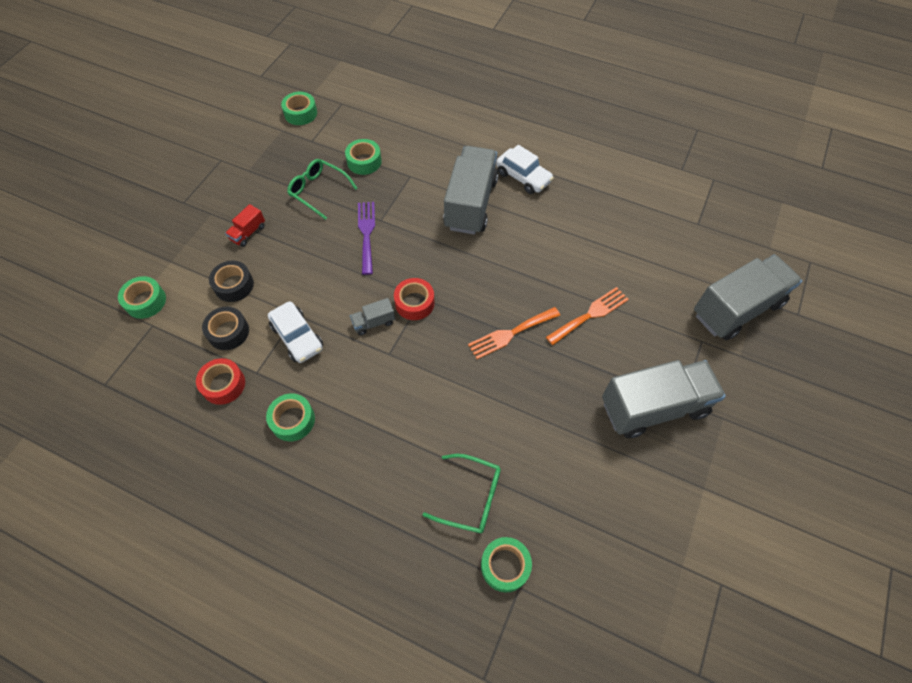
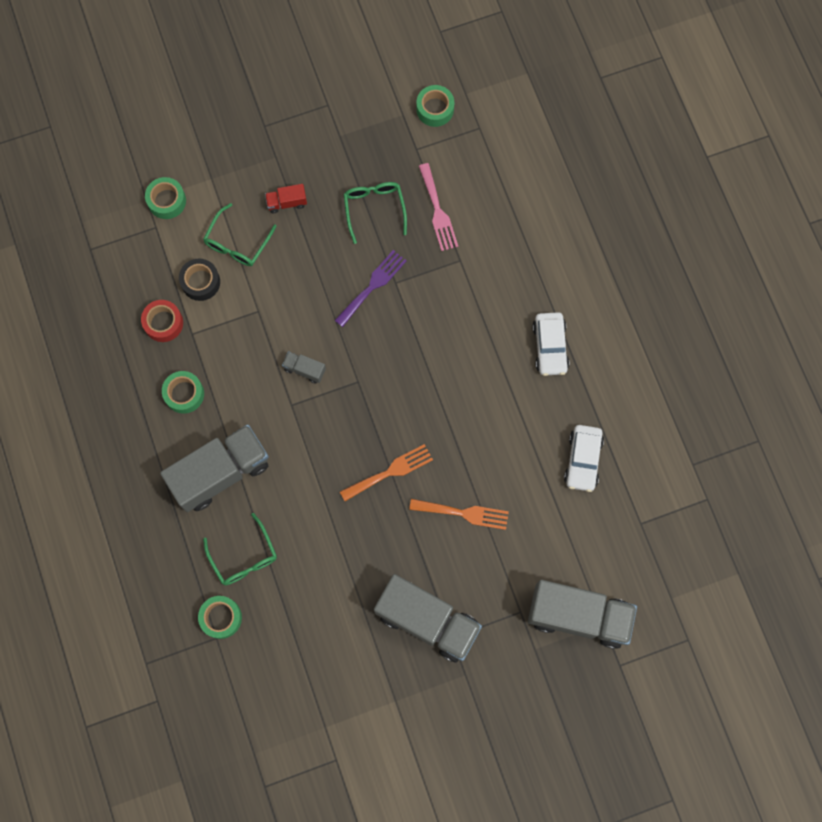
camera: 45 degrees right, 15 degrees up
black tape [209,261,254,302] -> green glasses [203,203,277,266]
white car [268,302,323,363] -> white car moved to [564,425,604,492]
green tape [345,139,382,175] -> pink fork [419,163,458,251]
red tape [394,278,435,320] -> none
grey truck [443,146,498,234] -> grey truck moved to [160,425,269,512]
orange fork [468,307,560,359] -> orange fork turned 135 degrees clockwise [340,444,433,501]

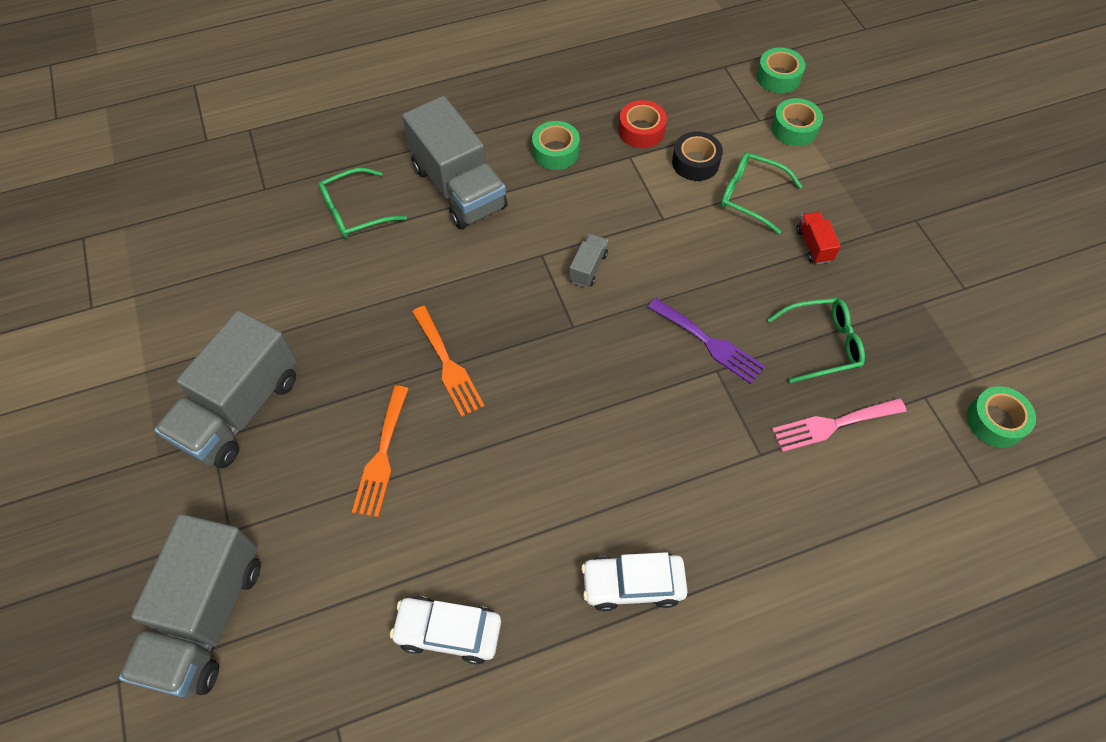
camera: 90 degrees right, 15 degrees down
green tape [198,596,242,639] -> green tape moved to [756,47,805,93]

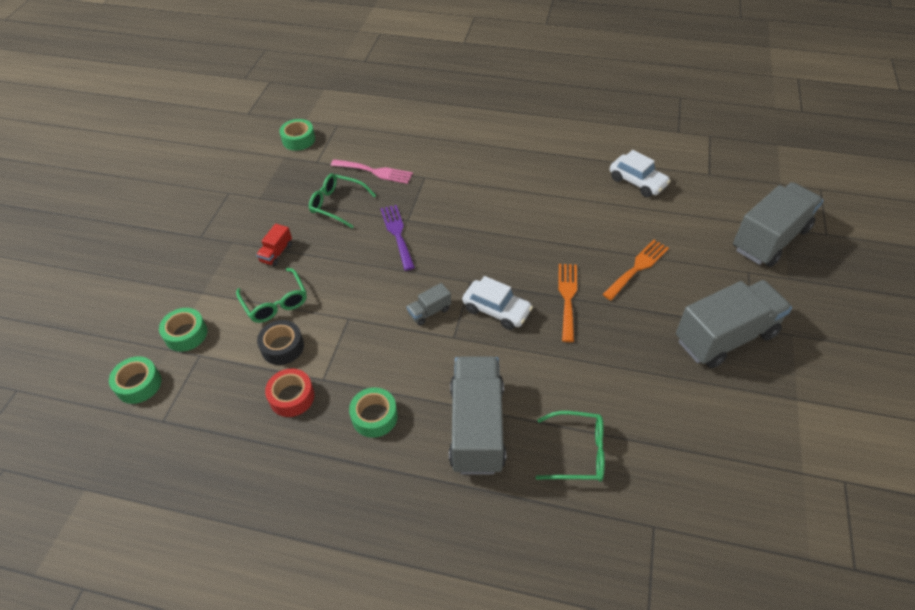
camera: 145 degrees left, 10 degrees down
white car [581,552,688,611] -> white car moved to [462,276,533,330]

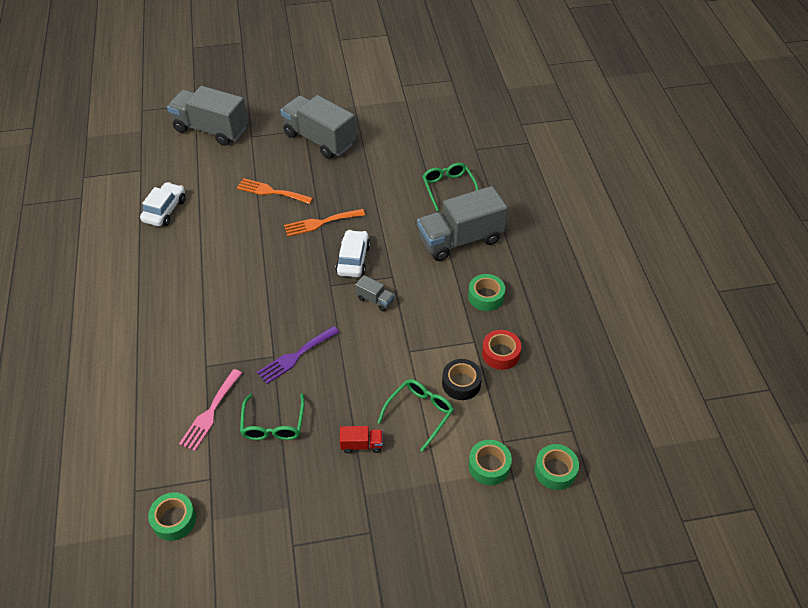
camera: 115 degrees left, 0 degrees up
pink fork [331,159,413,184] -> pink fork turned 150 degrees counterclockwise [179,369,242,451]

